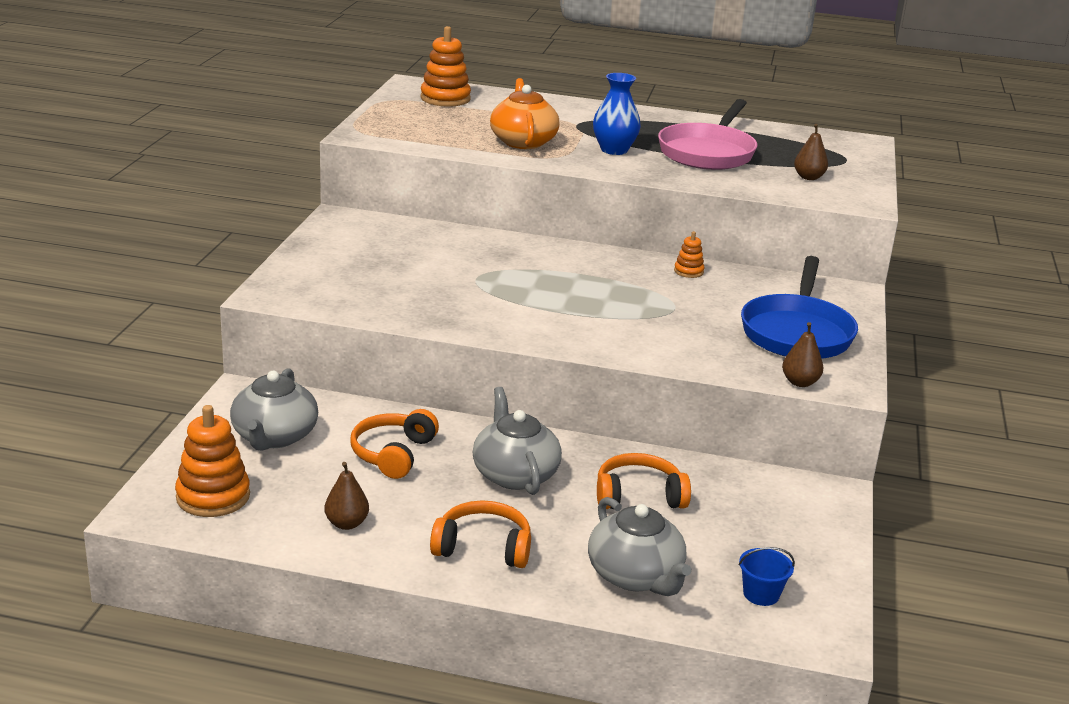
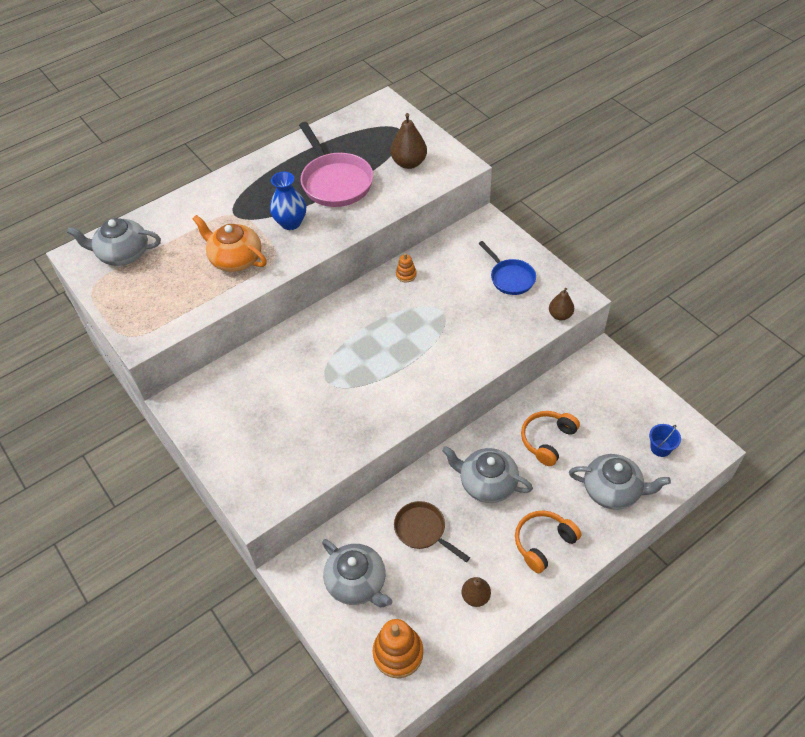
camera: 45 degrees left, 25 degrees up
orange headphones [350,409,439,479] -> brown pan [394,501,470,562]
orange stacking toy [421,26,471,107] -> grey teapot [67,218,161,266]
blue pan [741,256,858,359] -> blue pan [478,241,536,295], size x0.60
brown pear [794,124,828,180] -> brown pear [391,113,427,169], size x1.56

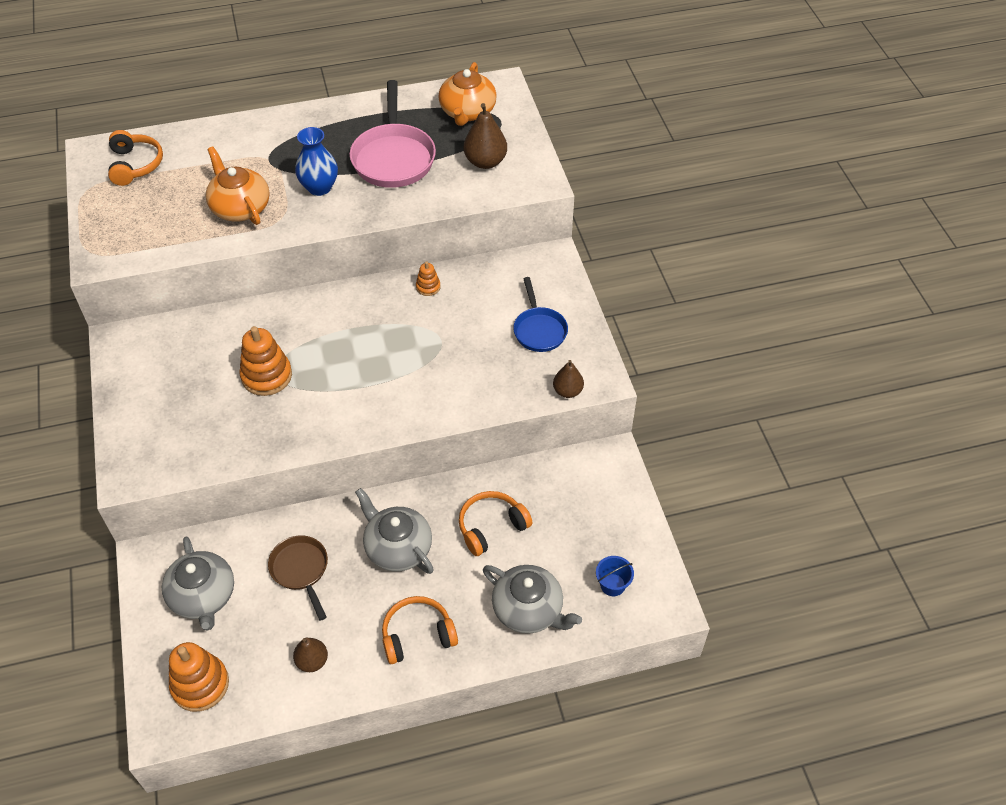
camera: 20 degrees right, 0 degrees up
grey teapot [67,218,161,266] -> orange headphones [108,130,163,186]
none -> orange stacking toy [239,326,292,396]
none -> orange teapot [438,62,497,126]

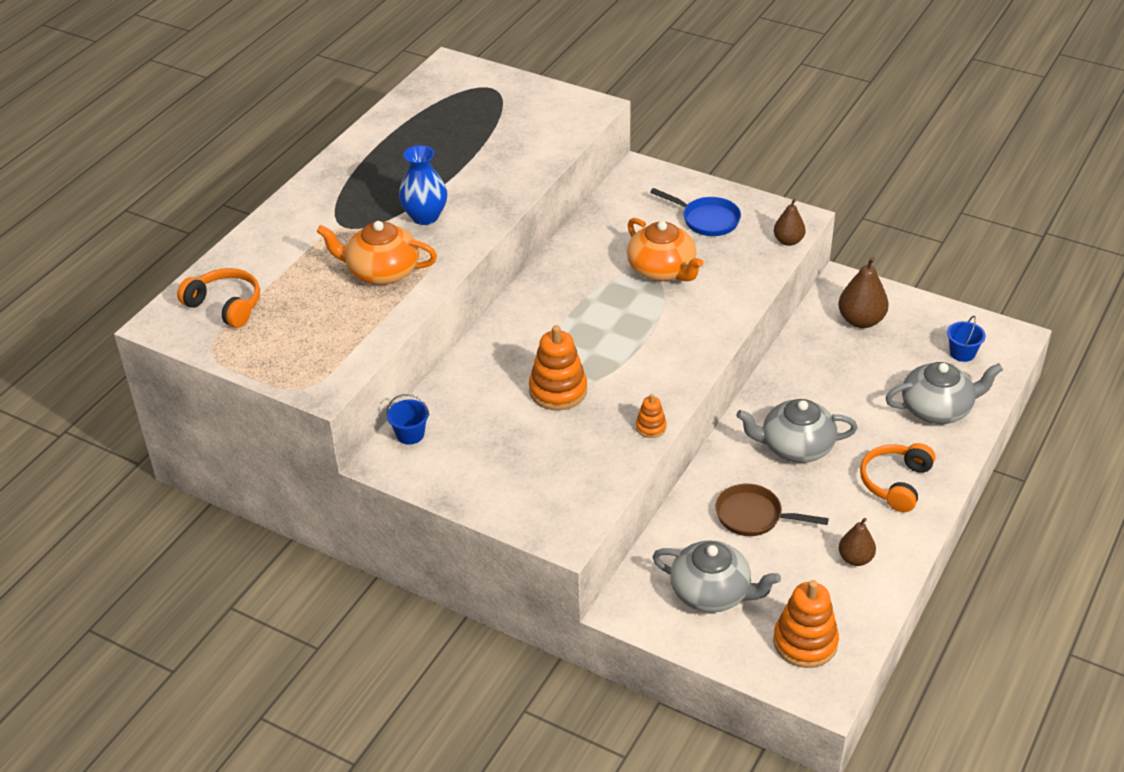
camera: 45 degrees left, 10 degrees down
pink pan [350,80,436,188] -> none
orange stacking toy [416,261,441,296] -> orange stacking toy moved to [636,394,667,438]
orange teapot [438,62,497,126] -> orange teapot moved to [627,218,703,281]
orange headphones [459,491,532,556] -> none
brown pear [464,103,507,169] -> brown pear moved to [838,257,889,328]
none -> blue bucket [386,394,429,445]

